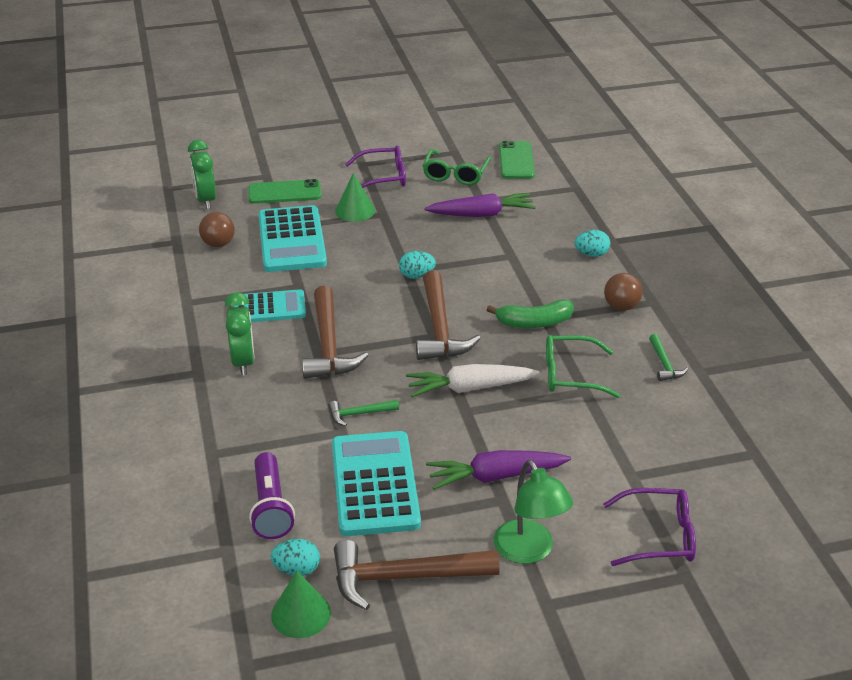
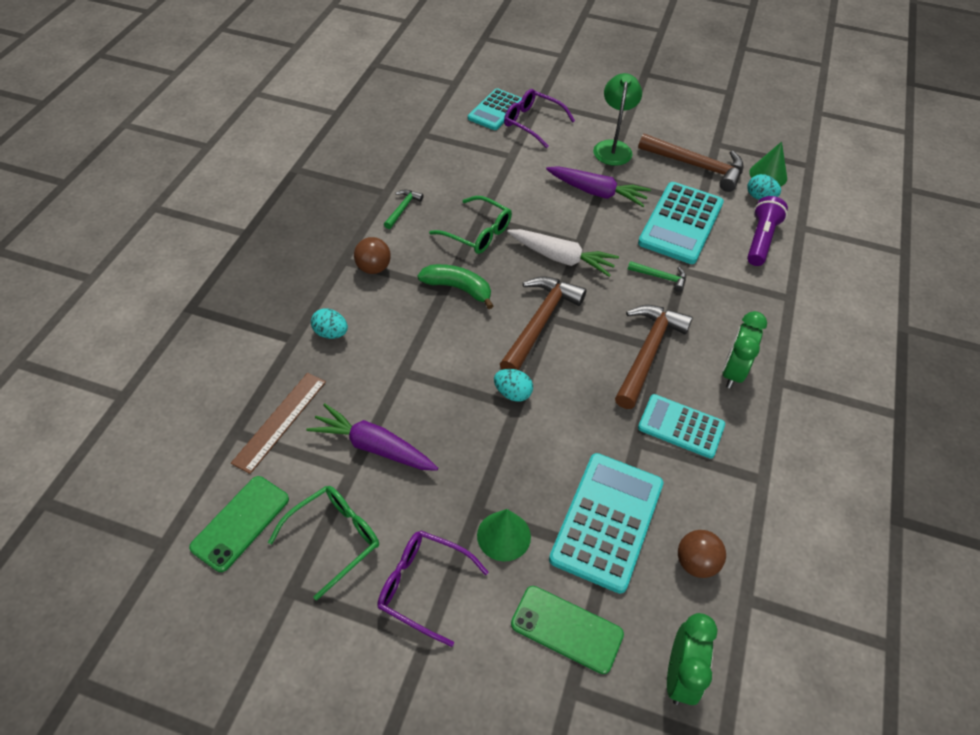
camera: 150 degrees left, 15 degrees up
none -> brown ruler [231,373,326,474]
none -> turquoise calculator [468,88,522,130]

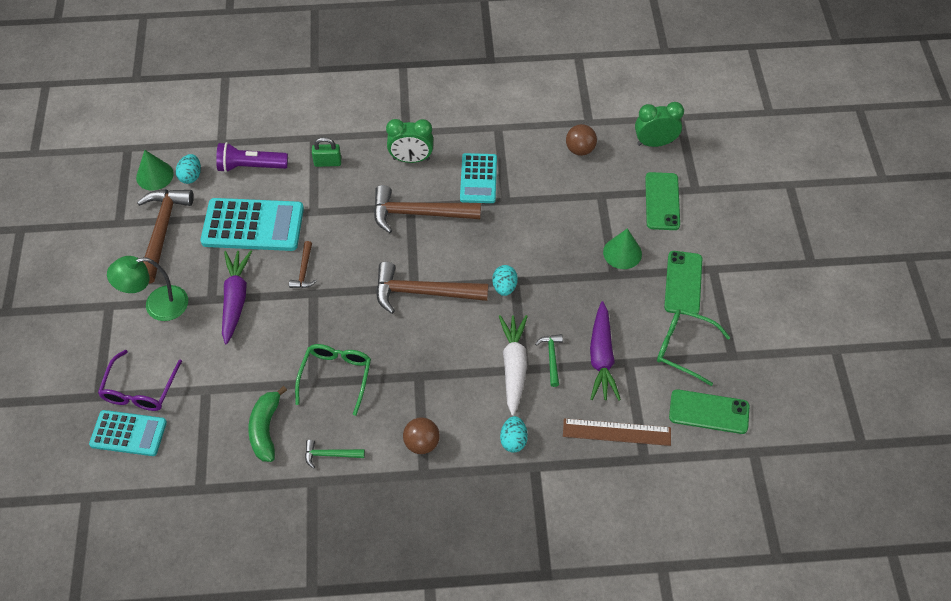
camera: 110 degrees left, 5 degrees up
purple glasses [377,531,489,647] -> green phone [664,251,702,315]
green banana [417,264,493,309] -> green banana moved to [248,386,287,462]
white carrot [507,229,619,277] -> white carrot moved to [499,315,528,416]
turquoise calculator [549,453,663,594] -> none
green hammer [627,261,686,292] -> green hammer moved to [535,334,563,387]
none -> brown hammer [289,241,317,288]
none -> green padlock [312,137,341,167]

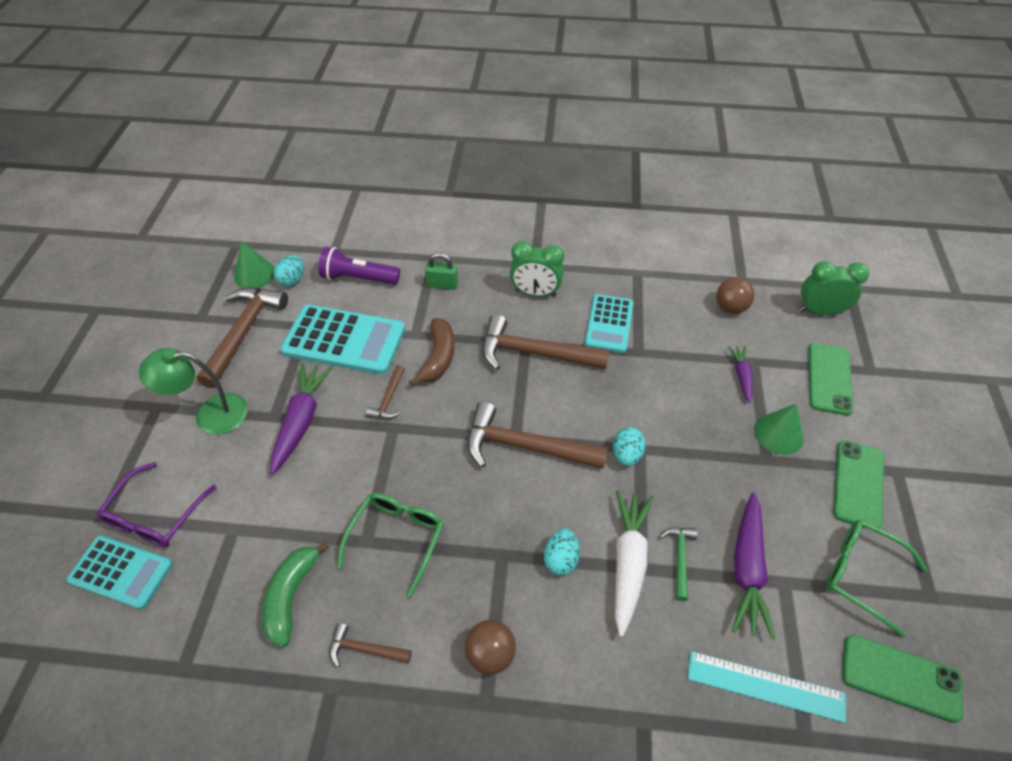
camera: 10 degrees right, 5 degrees down
green hammer [305,440,365,469] -> brown hammer [330,623,412,667]
turquoise egg [500,416,528,453] -> turquoise egg moved to [544,529,580,576]
brown ruler [563,418,671,446] -> turquoise ruler [688,651,846,723]
none -> brown banana [409,318,455,387]
none -> purple carrot [728,346,753,403]

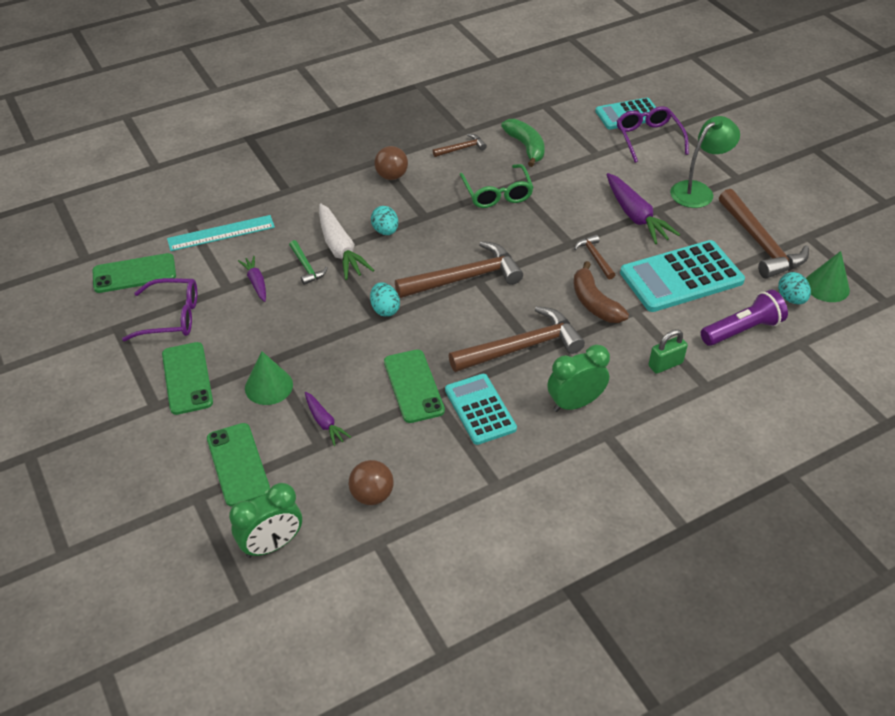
camera: 145 degrees right, 5 degrees down
purple carrot [732,493,775,640] -> purple carrot [238,256,266,302], size x0.56
green glasses [826,519,928,638] -> purple glasses [122,278,197,341]
none -> green phone [384,349,445,423]

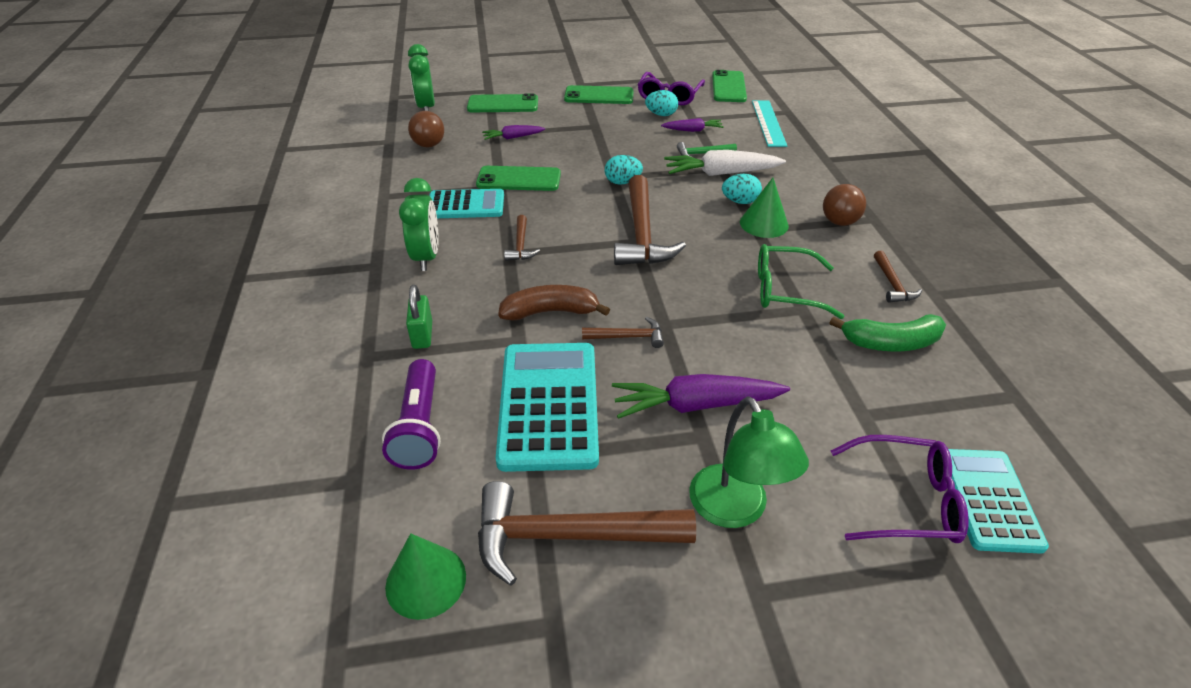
camera: 110 degrees right, 5 degrees down
green cone [245,351,293,405] -> green cone moved to [740,178,789,238]
brown hammer [449,306,585,372] -> brown hammer [504,215,540,261], size x0.49
turquoise egg [778,272,811,304] -> turquoise egg moved to [645,90,678,116]

